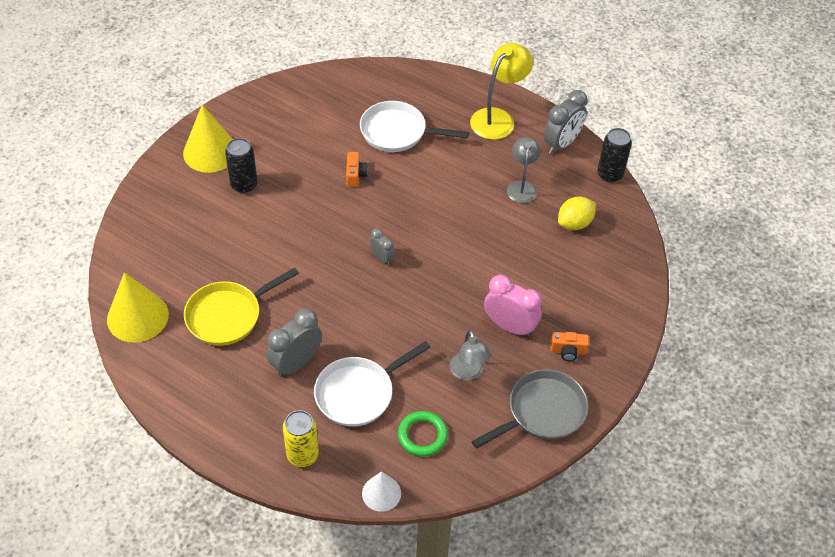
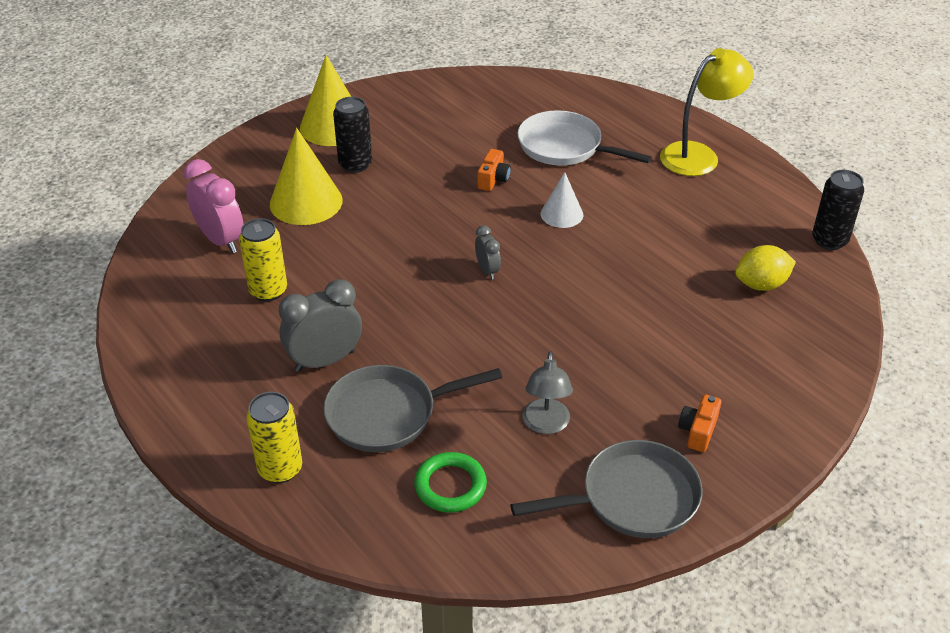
camera: 20 degrees right, 10 degrees down
yellow cone [107,272,169,343] -> yellow cone moved to [270,128,343,225]
yellow pan [184,267,299,346] -> yellow can [239,218,287,301]
white pan [314,341,431,427] -> grey pan [323,365,502,452]
white cone [362,471,401,512] -> white cone moved to [541,172,583,228]
pink clock [484,275,542,337] -> pink clock moved to [184,159,244,253]
grey lamp [507,137,541,203] -> none
grey clock [543,90,588,154] -> none
orange camera [550,332,589,361] -> orange camera turned 90 degrees clockwise [678,394,721,452]

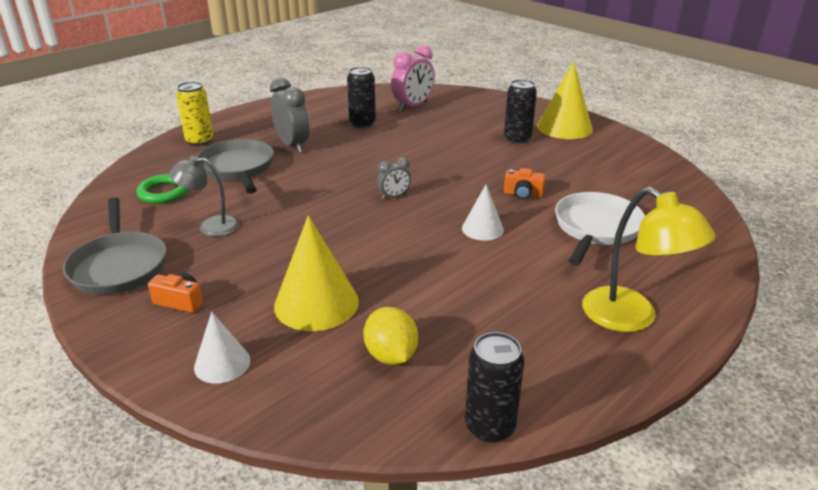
camera: 85 degrees right, 10 degrees down
yellow can [239,218,287,301] -> black can [347,67,376,128]
yellow cone [270,128,343,225] -> yellow cone moved to [274,215,359,331]
none -> white cone [194,311,250,384]

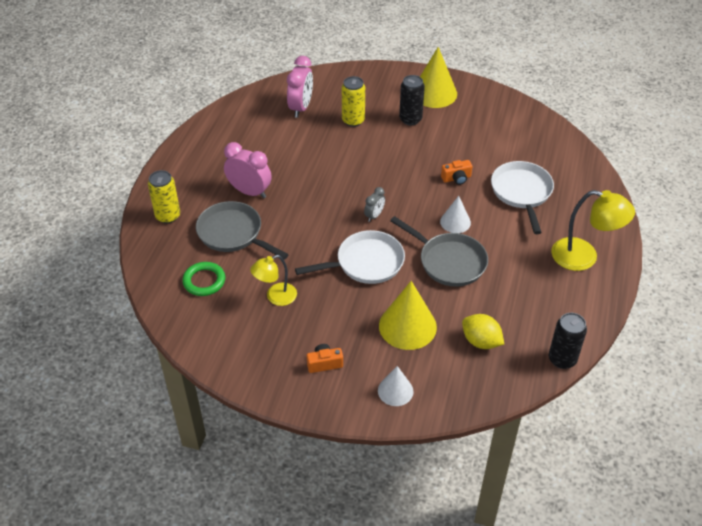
camera: 30 degrees left, 15 degrees up
grey pan [63,197,166,295] -> grey pan moved to [390,216,488,287]
grey lamp [169,156,239,237] -> yellow lamp [250,255,297,306]
grey clock [270,77,309,153] -> pink clock [224,142,272,198]
black can [347,67,376,128] -> none
none -> white pan [295,230,405,284]
none -> yellow can [342,76,365,127]

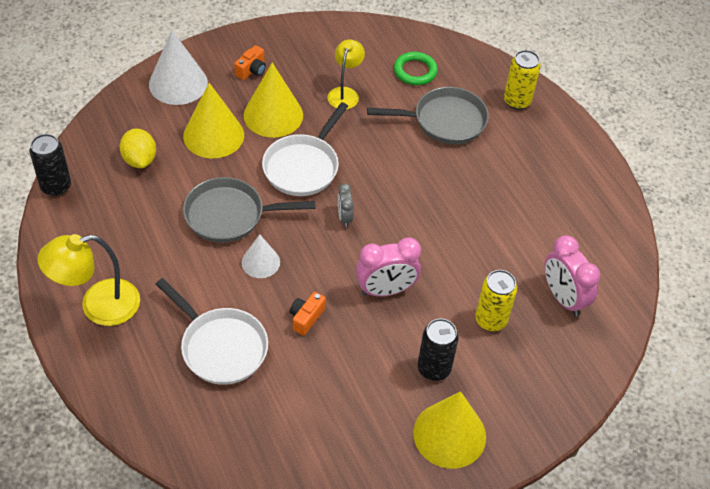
camera: 135 degrees right, 5 degrees up
pink clock [224,142,272,198] -> pink clock moved to [356,237,421,296]
white cone [378,366,414,406] -> white cone [149,30,208,105], size x1.71
yellow lemon [462,314,504,349] -> yellow lemon turned 75 degrees clockwise [120,128,156,168]
none -> yellow cone [243,63,303,138]

